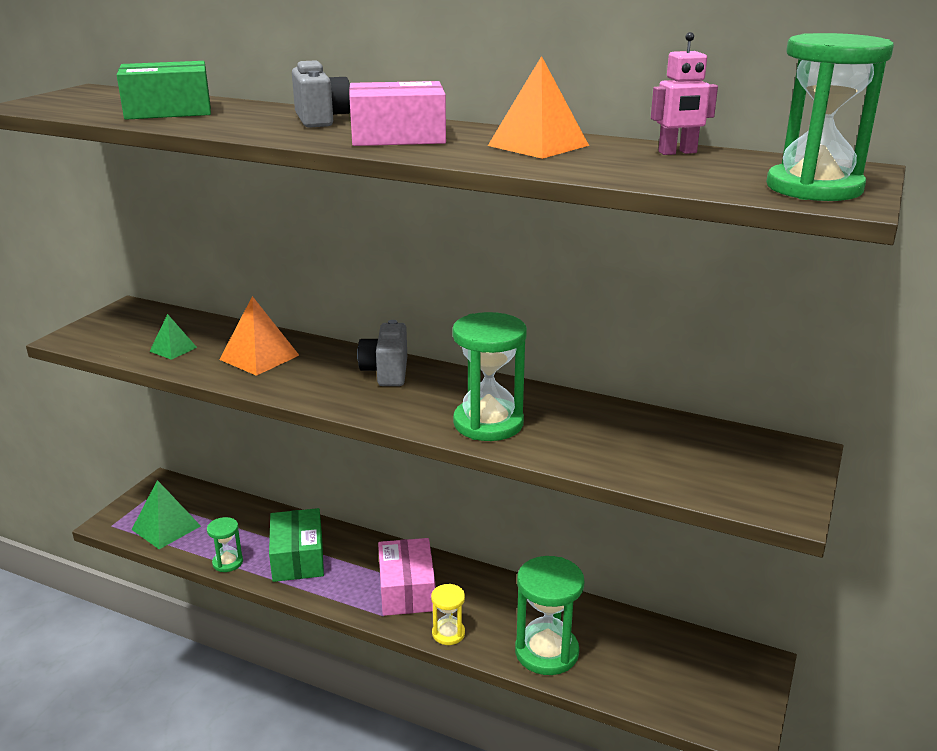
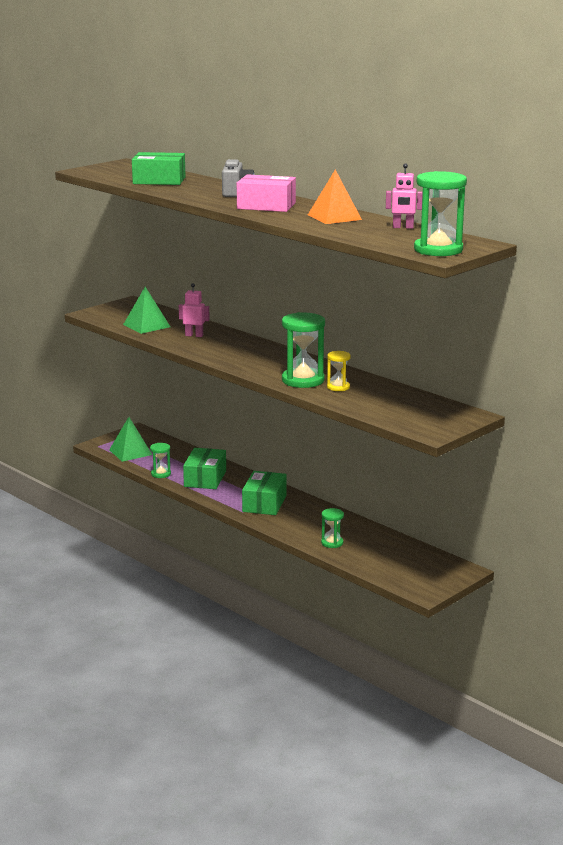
camera: 20 degrees right, 5 degrees down
green pyramid [149,314,197,360] -> green pyramid [123,287,170,334], size x1.68
orange pyramid [219,296,299,376] -> pink robot [179,283,210,337]
grey camera [357,320,407,386] -> none
pink box [378,538,435,616] -> green box [242,471,287,515]
yellow hourglass [431,584,465,645] -> yellow hourglass moved to [327,351,351,391]
green hourglass [515,556,584,675] -> green hourglass [321,508,344,548], size x0.53

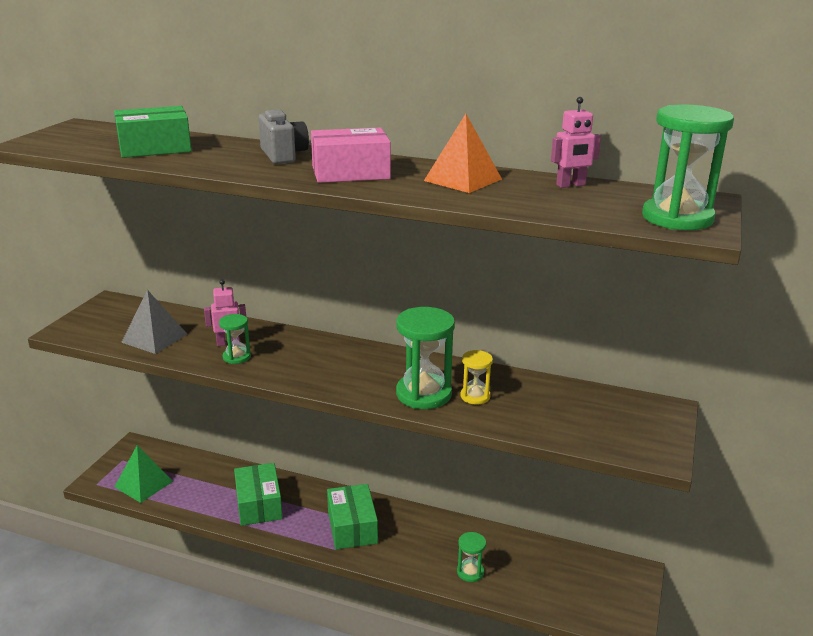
camera: 25 degrees left, 5 degrees up
green pyramid [123,287,170,334] -> grey pyramid [121,290,188,354]
green hourglass [150,443,171,478] -> green hourglass moved to [219,314,251,364]

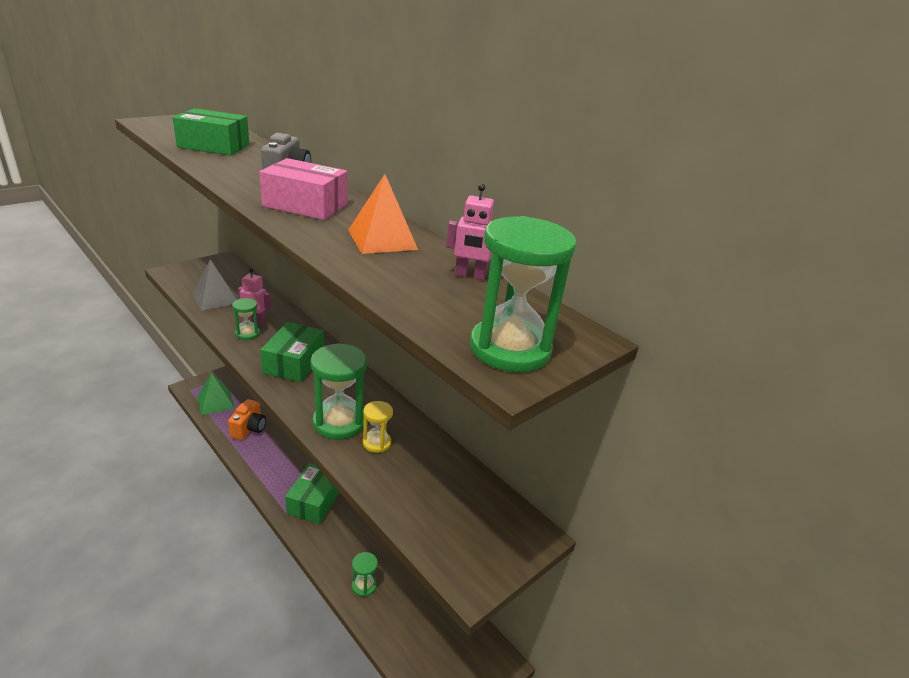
camera: 25 degrees right, 5 degrees up
green box [234,463,283,526] -> green box moved to [260,322,324,382]
none -> orange camera [228,399,266,440]

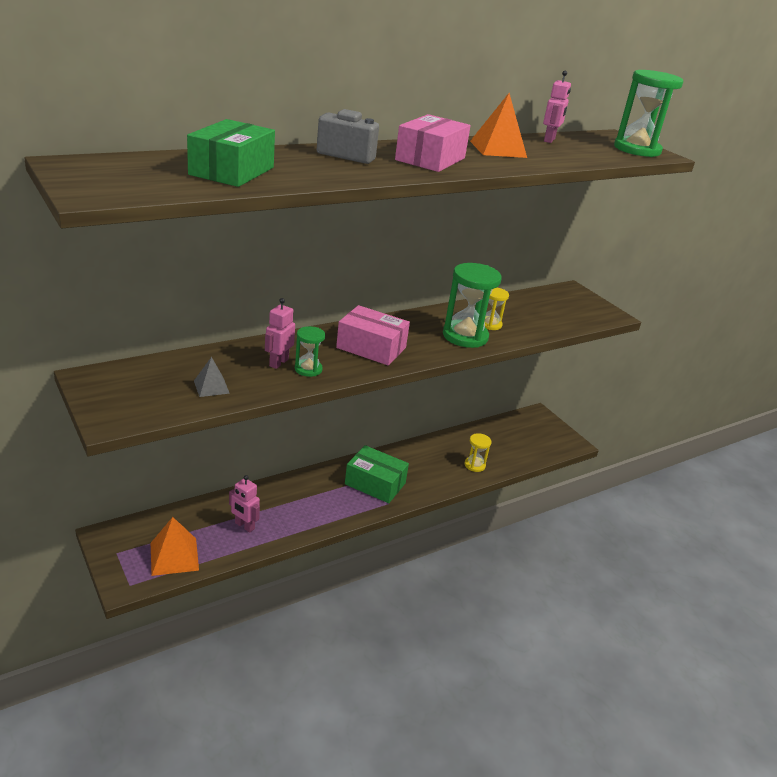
camera: 80 degrees left, 0 degrees up
grey pyramid [192,259,237,310] -> grey pyramid [194,357,230,397], size x0.60
green pyramid [197,373,235,415] -> orange pyramid [151,517,199,576]
orange camera [228,399,266,440] -> pink robot [229,475,260,533]
green box [260,322,324,382] -> pink box [336,305,410,366]
green hourglass [352,552,378,597] -> yellow hourglass [465,433,491,472]

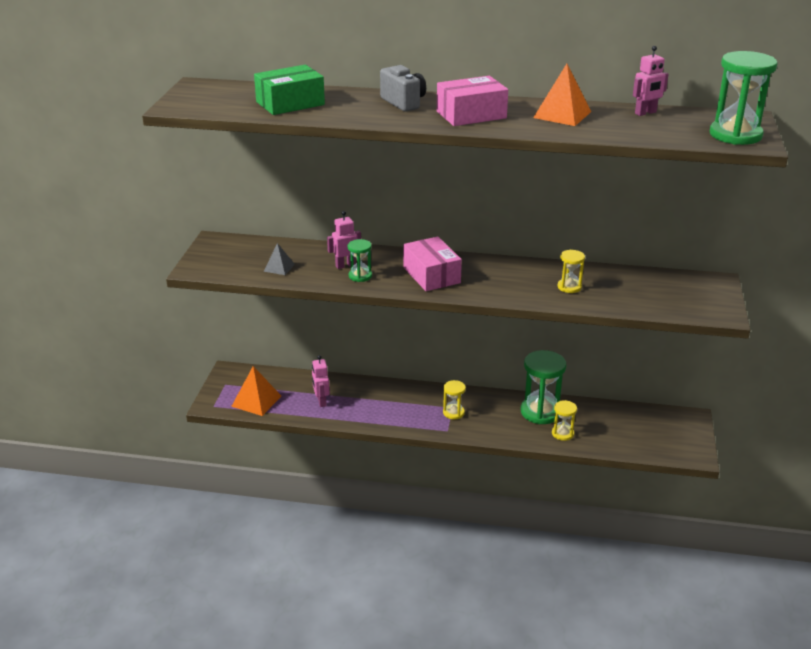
camera: 45 degrees right, 0 degrees up
green box [345,445,409,503] -> yellow hourglass [443,380,466,419]
green hourglass [443,263,502,348] -> green hourglass moved to [521,350,566,424]

